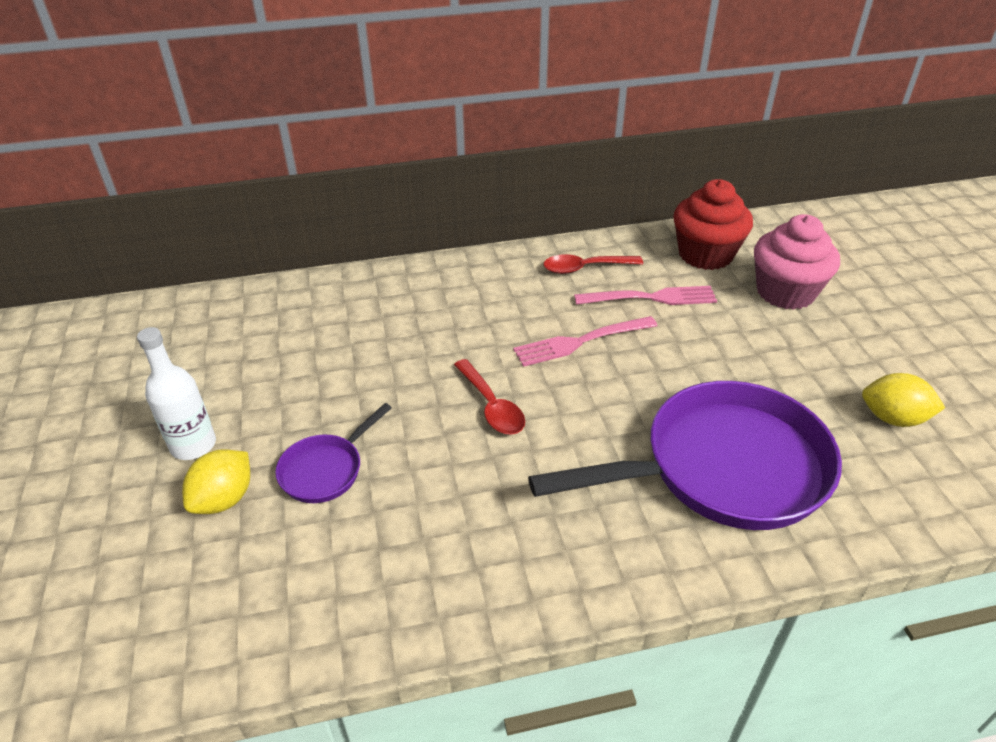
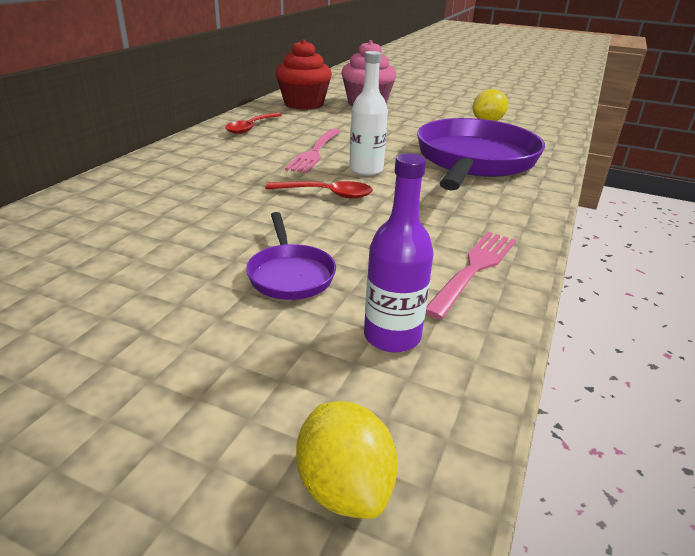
camera: 55 degrees left, 10 degrees down
white bottle [137,327,216,460] -> white bottle moved to [349,51,388,176]
yellow lemon [182,449,250,514] -> yellow lemon moved to [296,401,398,519]
pink fork [574,286,717,305] -> pink fork moved to [426,232,516,320]
none -> purple bottle [364,153,434,353]

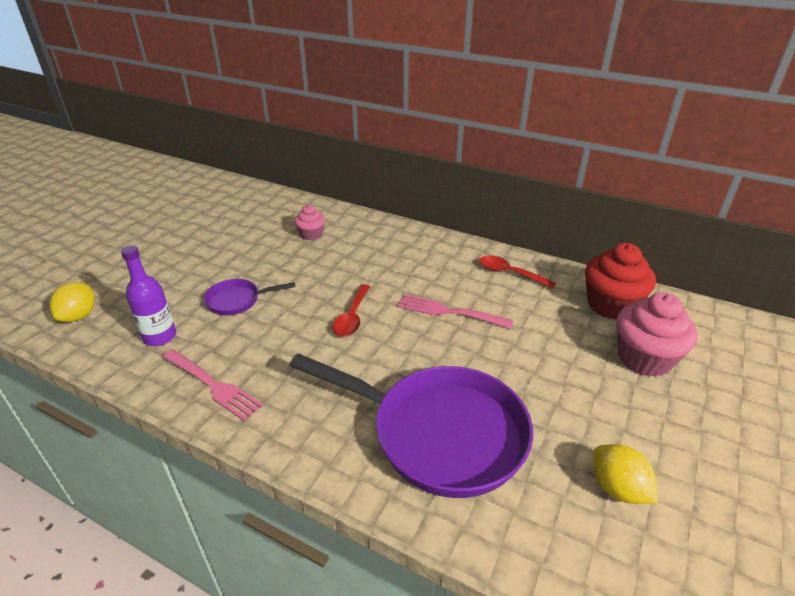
camera: 95 degrees right, 5 degrees up
yellow lemon [296,401,398,519] -> yellow lemon turned 60 degrees counterclockwise [49,282,95,322]
white bottle [349,51,388,176] -> none
none -> pink cupcake [294,205,325,240]

